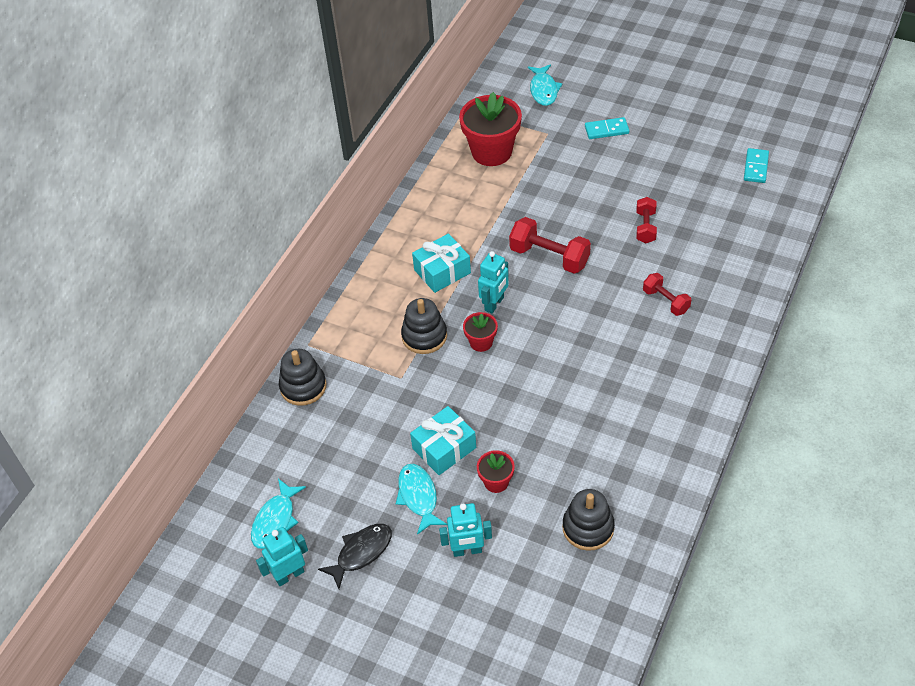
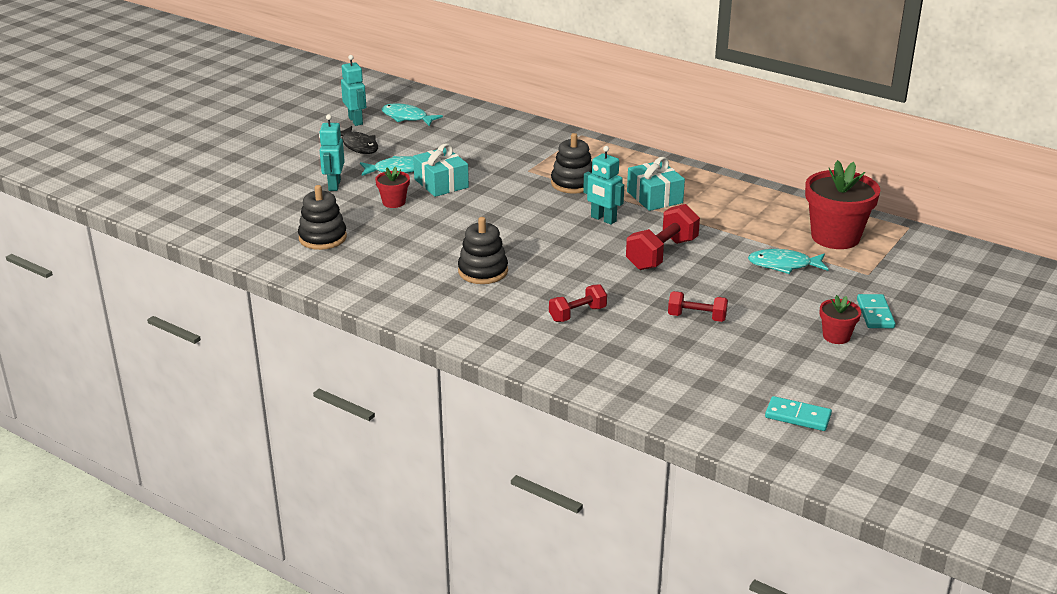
camera: 95 degrees right, 20 degrees down
black stacking toy [279,349,327,406] -> black stacking toy moved to [458,217,508,284]
red flower pot [463,312,498,352] -> red flower pot moved to [820,295,861,344]
turquoise fish [528,64,563,106] -> turquoise fish moved to [748,249,829,274]

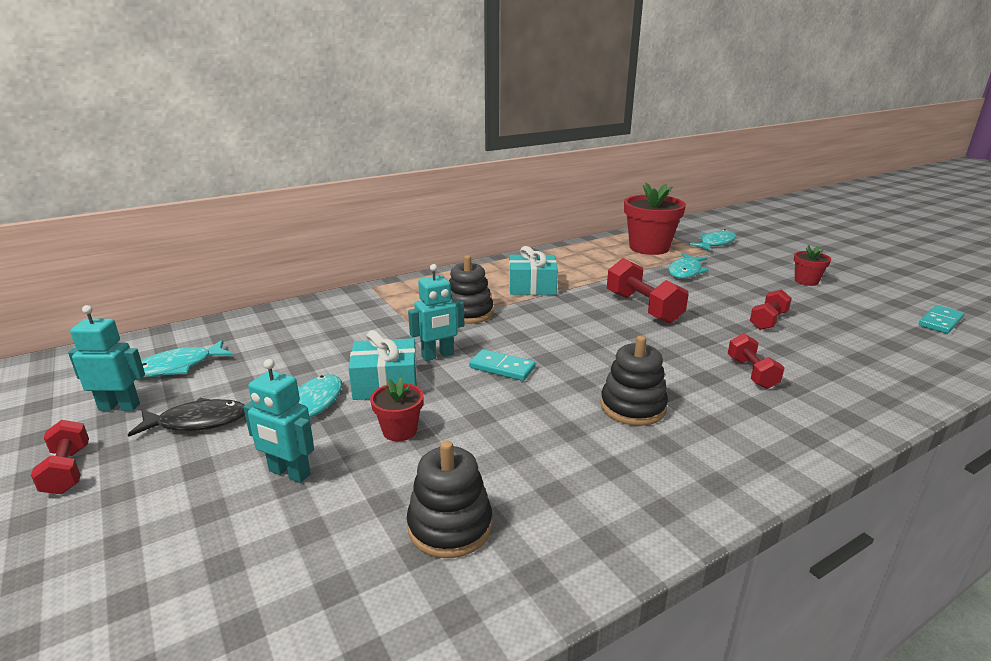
camera: 65 degrees left, 5 degrees down
turquoise robot [583,146,624,225] -> turquoise robot moved to [408,264,464,361]
turquoise domino [857,294,895,328] -> turquoise domino moved to [469,349,536,381]
none -> red dumbbell [31,420,89,494]
none -> turquoise fish [689,229,736,251]

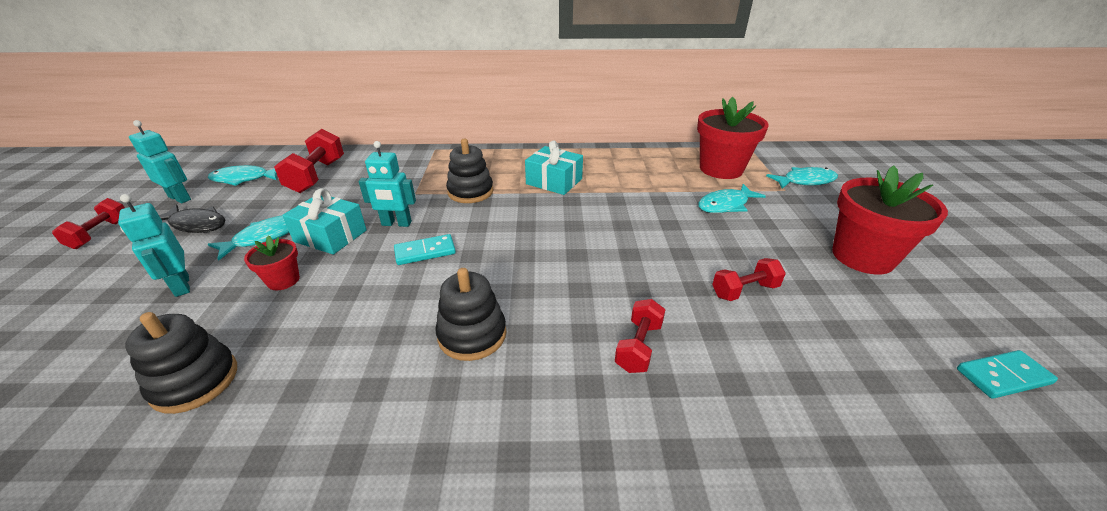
camera: 30 degrees right, 10 degrees up
turquoise domino [469,349,536,381] -> turquoise domino turned 75 degrees counterclockwise [394,234,456,265]
red dumbbell [607,258,689,324] -> red dumbbell moved to [274,129,344,193]
red flower pot [794,245,831,286] -> red flower pot [832,165,948,275], size x2.01

